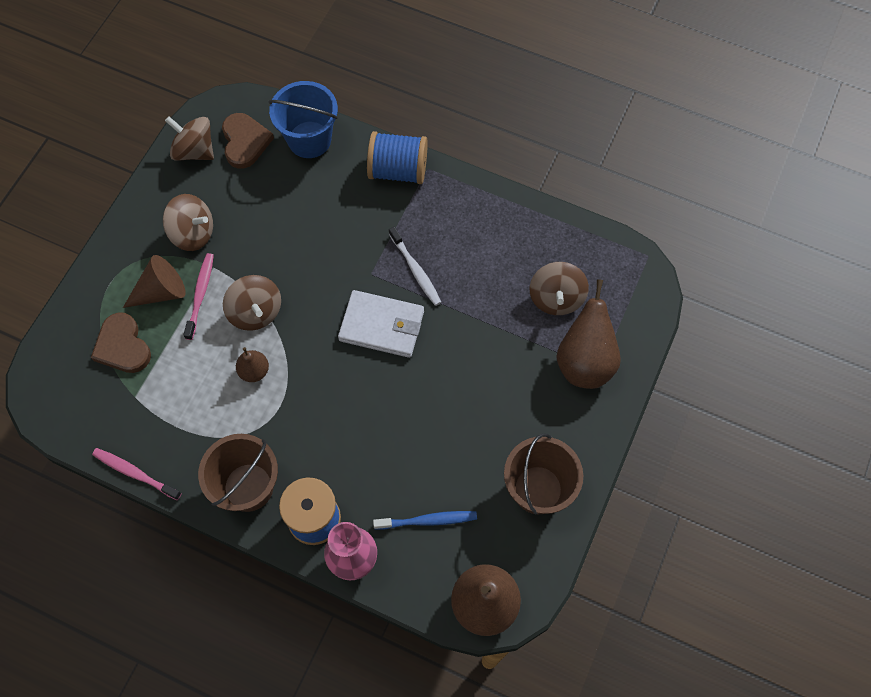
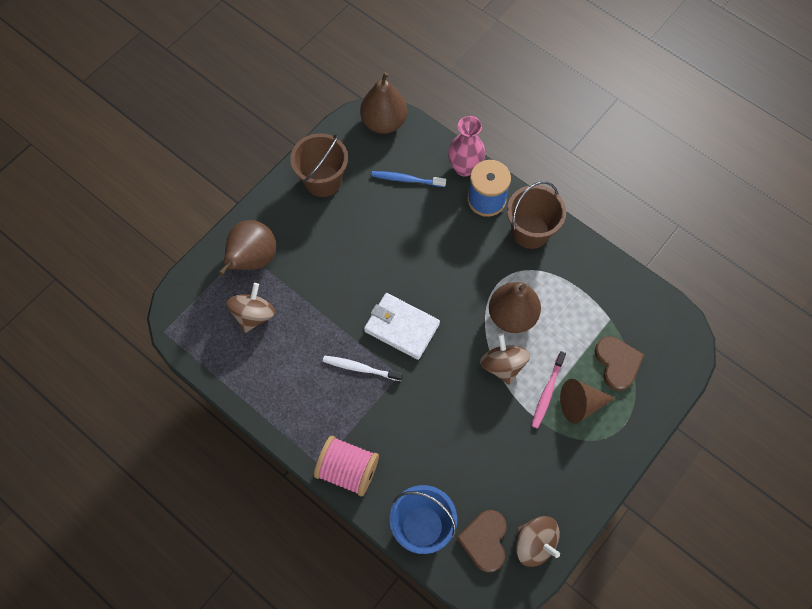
camera: 165 degrees left, 0 degrees up
pink toothbrush [92,448,181,500] -> none
brown spinning top [163,194,213,251] -> none
brown pear [236,347,269,382] -> brown pear [489,282,541,333], size x1.92
blue spool [367,131,428,184] -> pink spool [314,436,379,496]
white toothbrush [389,227,441,306] -> white toothbrush turned 60 degrees counterclockwise [323,355,403,381]

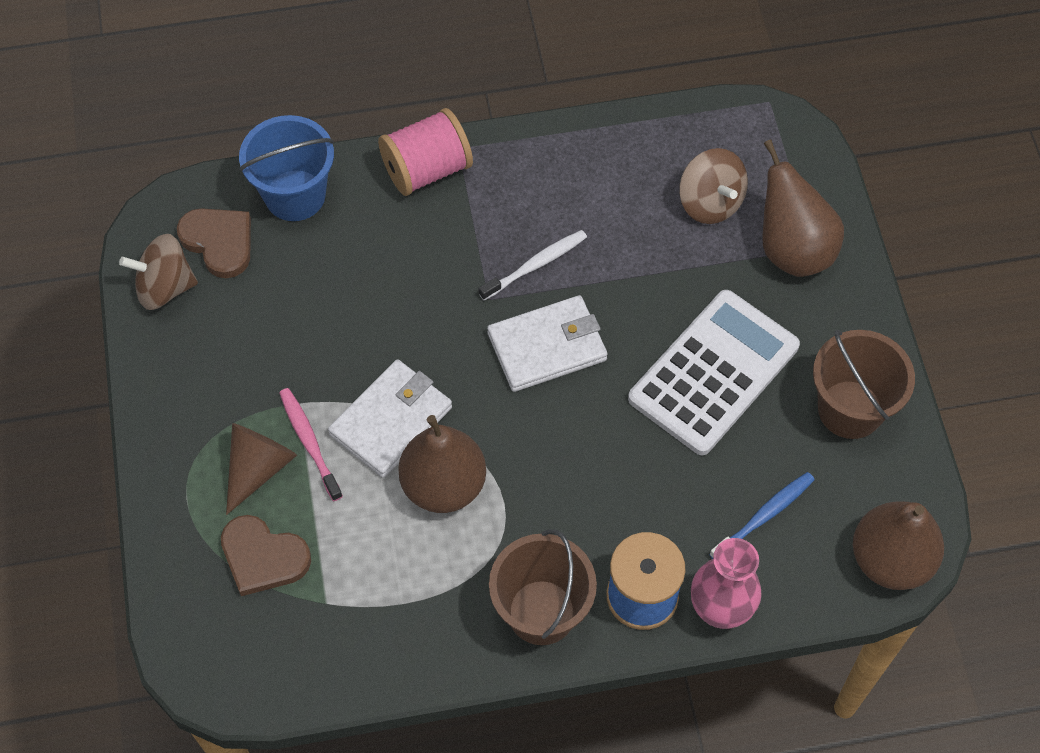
camera: 130 degrees right, 5 degrees down
brown spinning top [480,333,530,385] -> white wallet [328,359,452,478]
none -> white calculator [628,290,800,455]

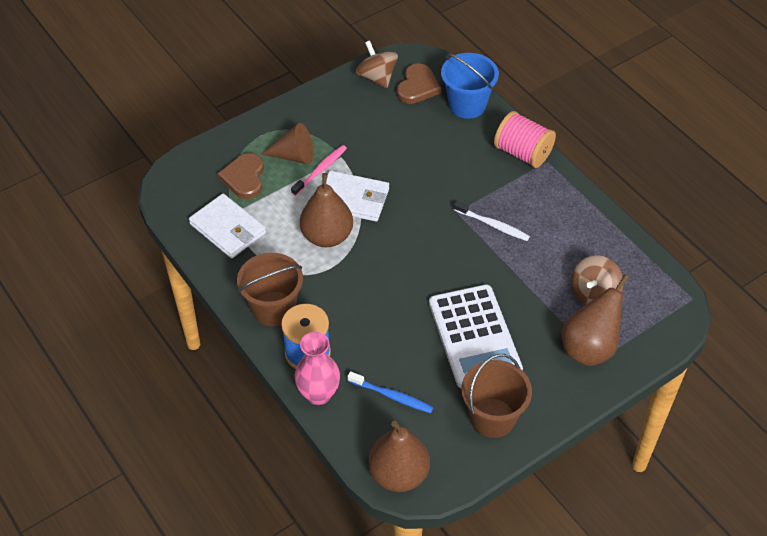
camera: 65 degrees right, 10 degrees down
white wallet [487,295,608,392] -> white wallet moved to [189,194,266,258]
white calculator [628,290,800,455] -> white calculator turned 60 degrees clockwise [429,285,523,388]

